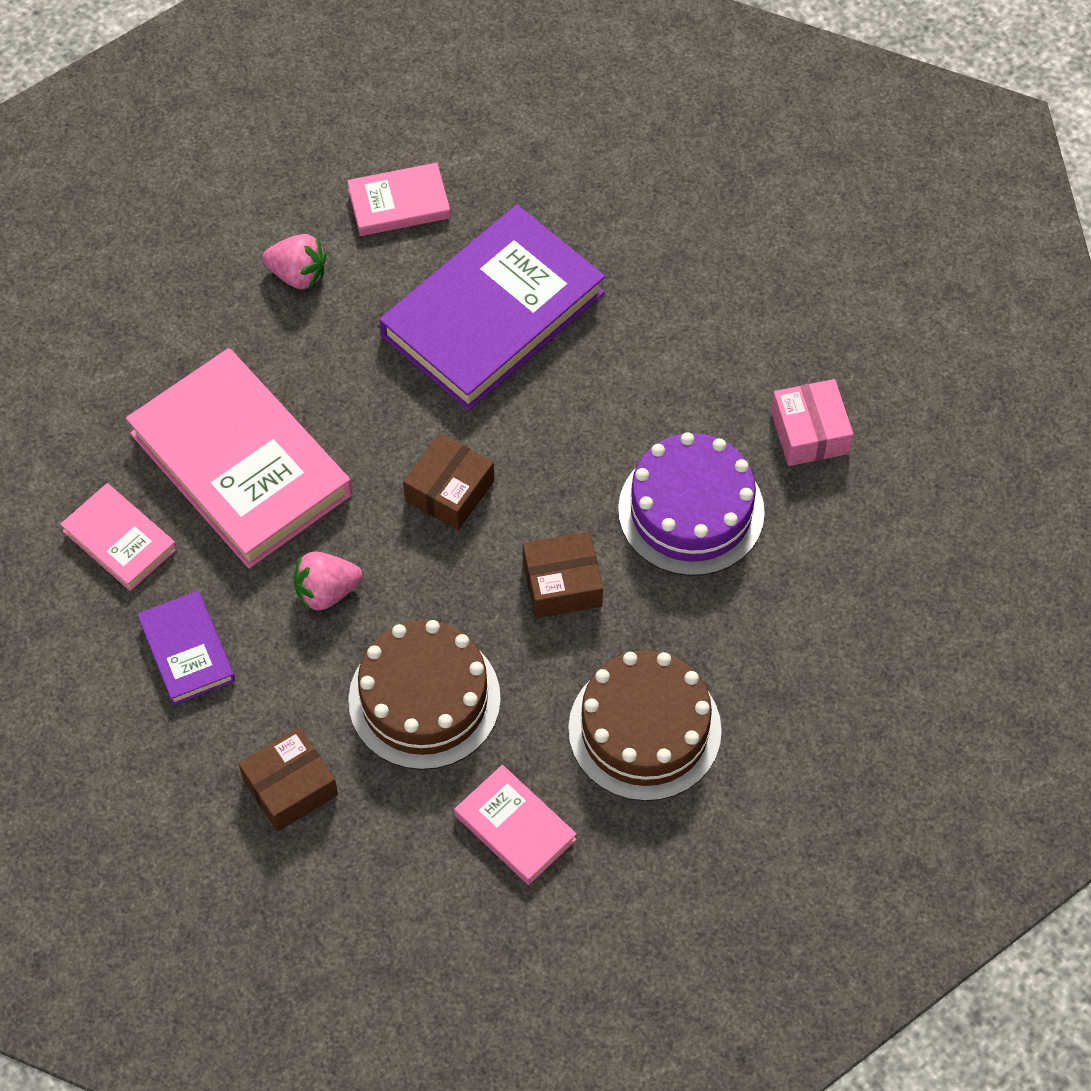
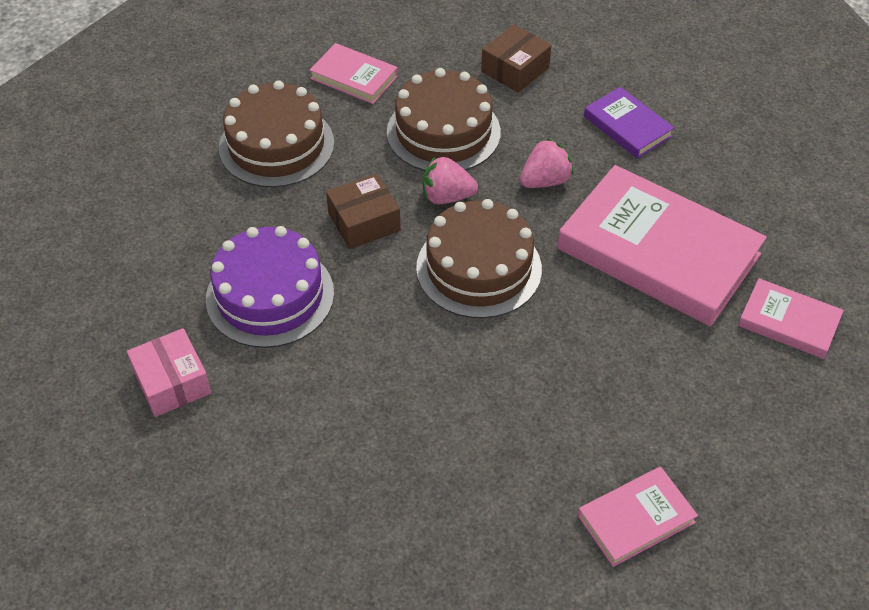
camera: 165 degrees right, 10 degrees down
pink book [60,483,177,591] -> pink book moved to [738,278,844,359]
pink strawberry [263,234,326,289] -> pink strawberry moved to [423,157,478,204]
purple book [379,205,605,411] -> none
brown box [403,433,494,530] -> brown cake [416,199,542,318]

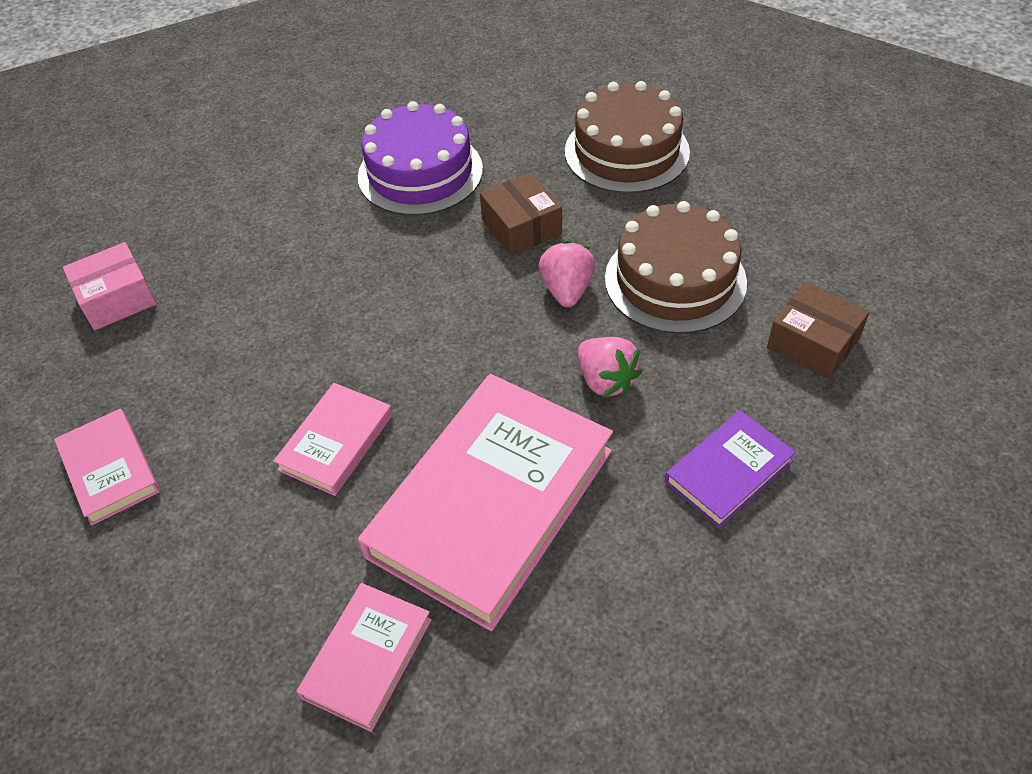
camera: 90 degrees right, 0 degrees up
pink box [127,328,211,417] -> pink box moved to [63,242,157,330]
pink book [310,43,398,104] -> pink book moved to [273,383,393,496]
brown cake [416,199,542,318] -> none

